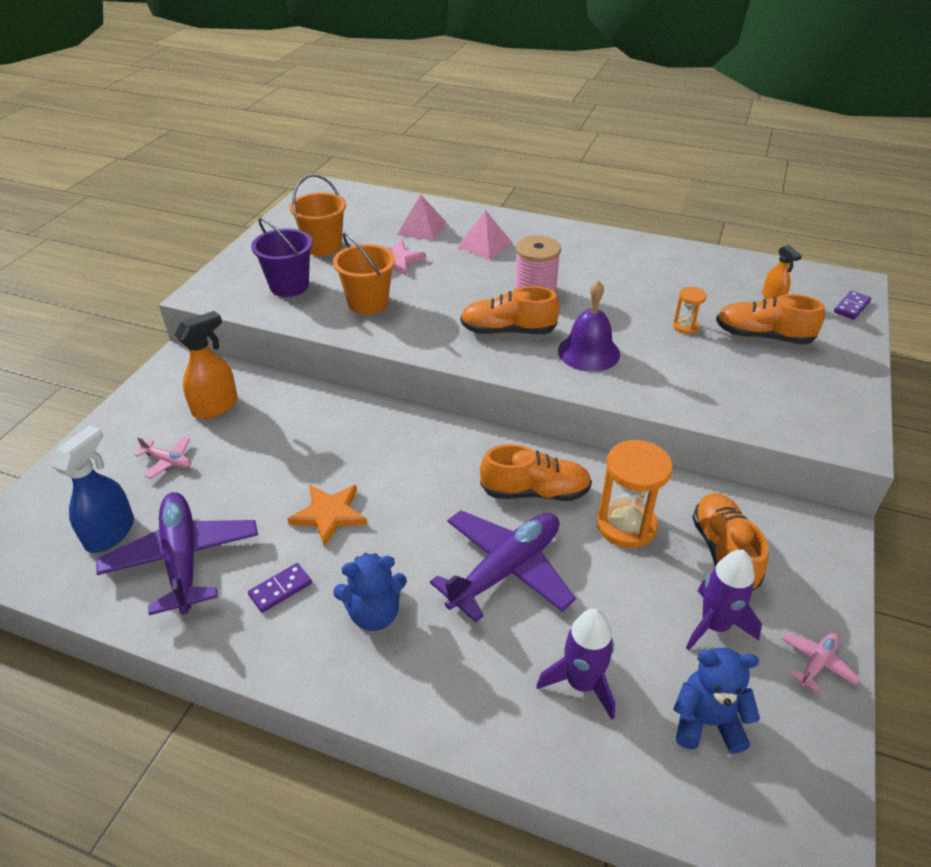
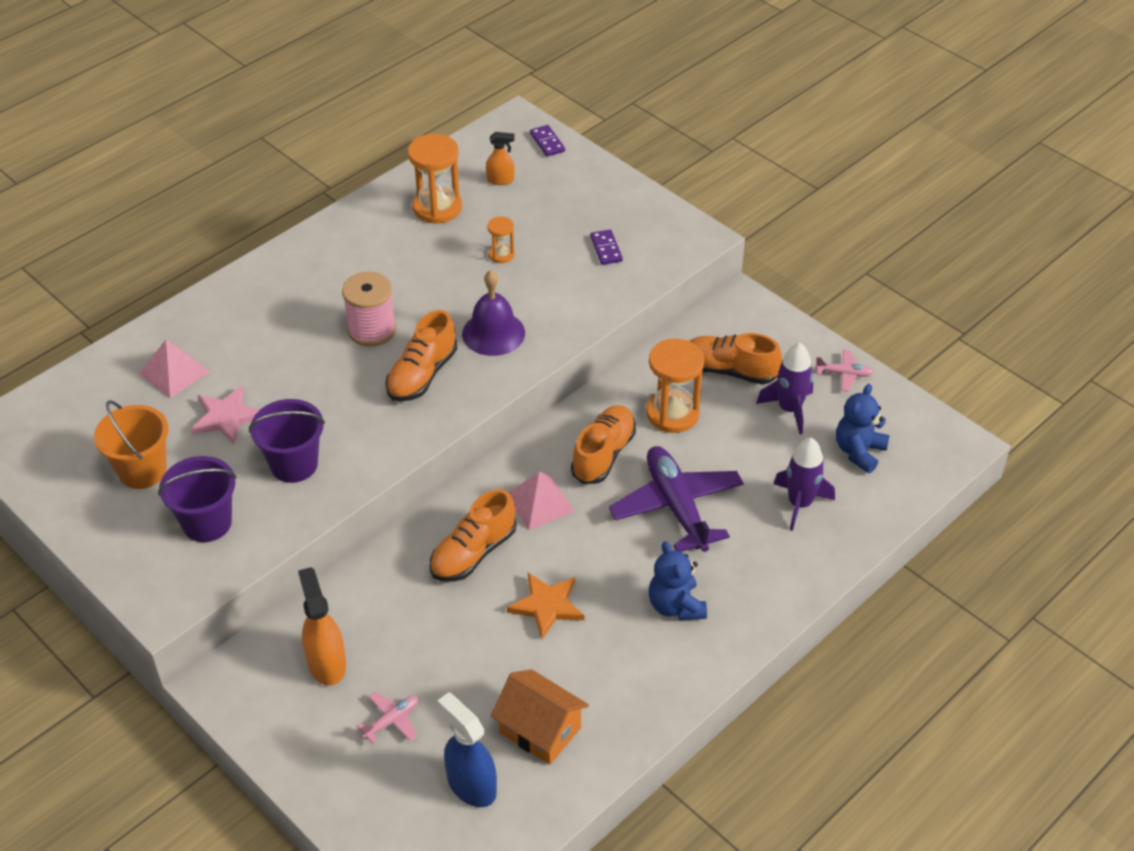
camera: 65 degrees left, 5 degrees up
purple plane [96,492,258,615] -> orange house [491,669,589,765]
purple domino [248,563,312,613] -> purple domino moved to [590,229,623,265]
orange bucket [333,232,395,315] -> purple bucket [249,399,325,483]
blue teddy bear [333,553,407,631] -> blue teddy bear turned 150 degrees clockwise [649,541,707,620]
pink pyramid [457,211,513,260] -> pink pyramid moved to [509,471,575,530]
orange shoe [716,294,825,345] -> orange shoe moved to [430,489,516,582]
pink plane [782,632,860,693] -> pink plane turned 120 degrees clockwise [815,349,873,392]
none -> orange hourglass [408,134,462,224]

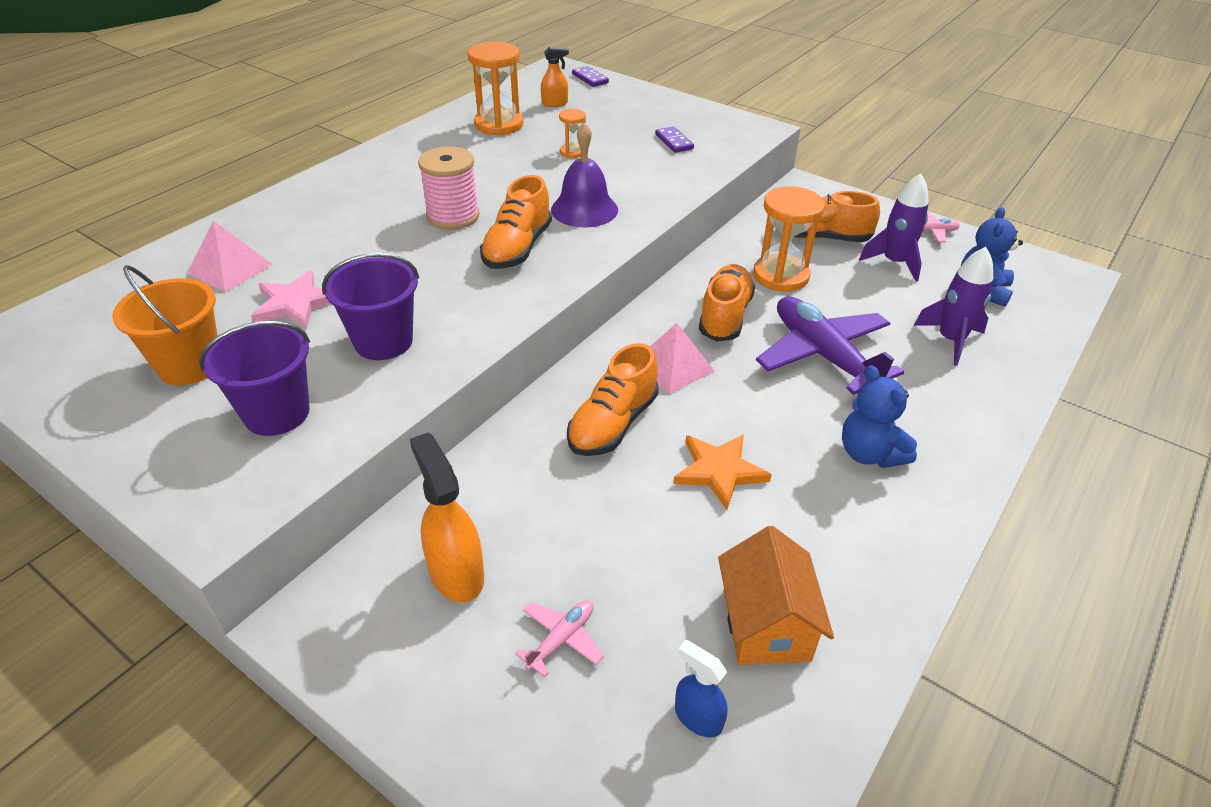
camera: 10 degrees left, 5 degrees down
blue spray bottle [437,692,497,807] -> blue spray bottle [675,640,728,737], size x0.59
orange house [491,669,589,765] -> orange house turned 60 degrees clockwise [718,526,834,665]

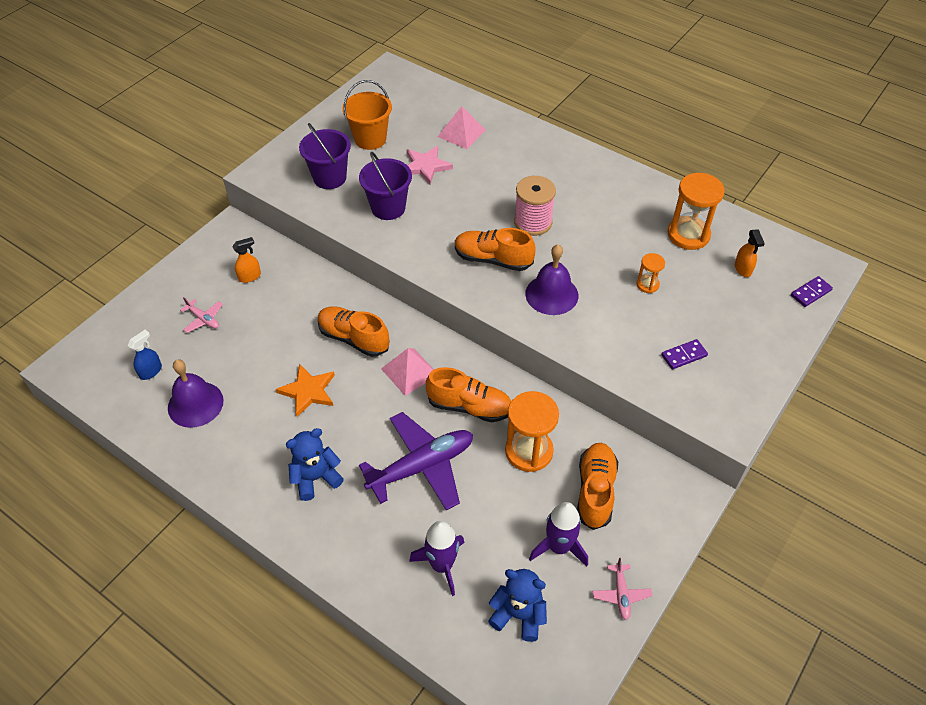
camera: 90 degrees right, 10 degrees up
orange spray bottle [410,433,484,602] -> orange spray bottle [232,237,261,283], size x0.59
orange house [718,526,834,665] -> purple bell [168,360,224,428]

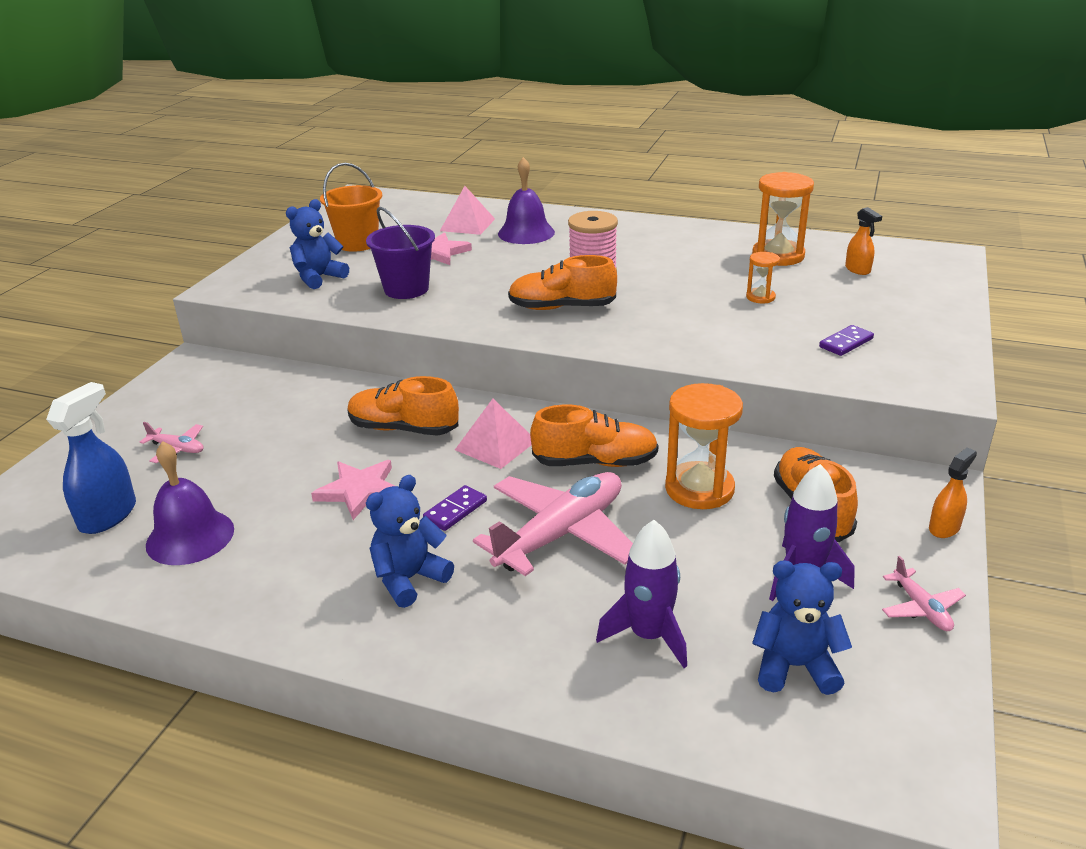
camera: 15 degrees left, 20 degrees down
blue spray bottle [128,330,162,380] -> blue spray bottle [46,382,136,534], size x1.68
orange spray bottle [232,237,261,283] -> orange spray bottle moved to [929,448,977,538]
orange star [276,364,335,417] -> pink star [311,460,395,520]
purple bucket [299,123,351,189] -> blue teddy bear [286,199,349,289]
purple plane [359,412,473,511] -> pink plane [473,472,633,576]
purple bell [525,245,578,315] -> purple bell moved to [498,157,555,244]
purple domino [791,276,833,307] -> purple domino moved to [423,485,487,531]

